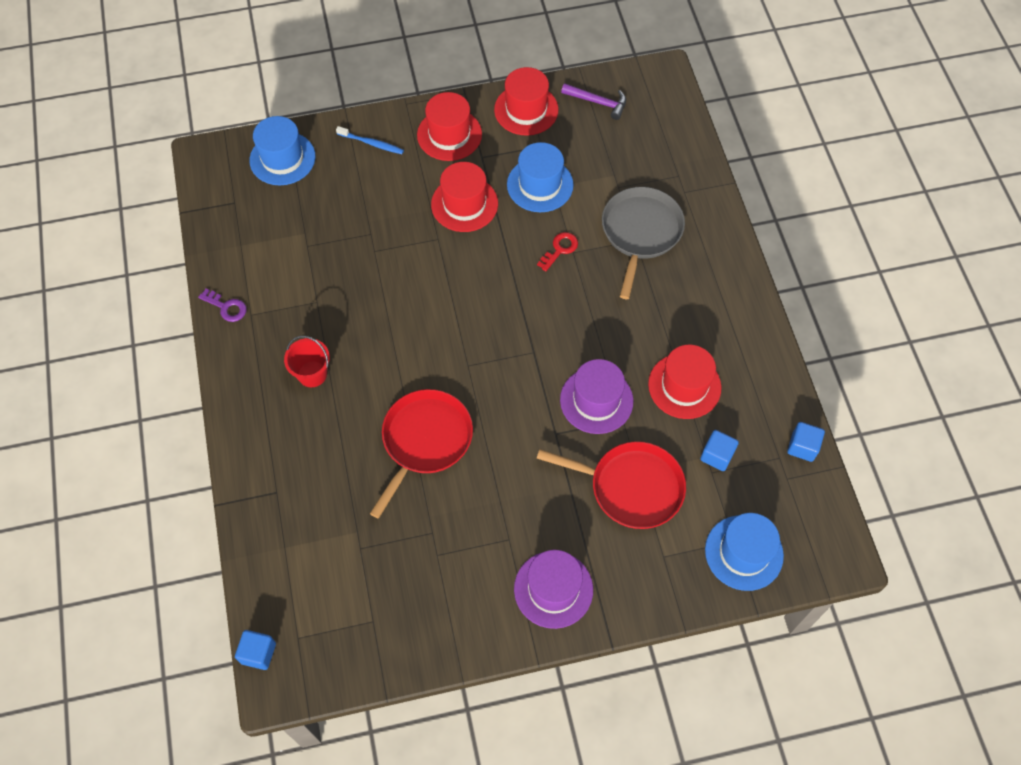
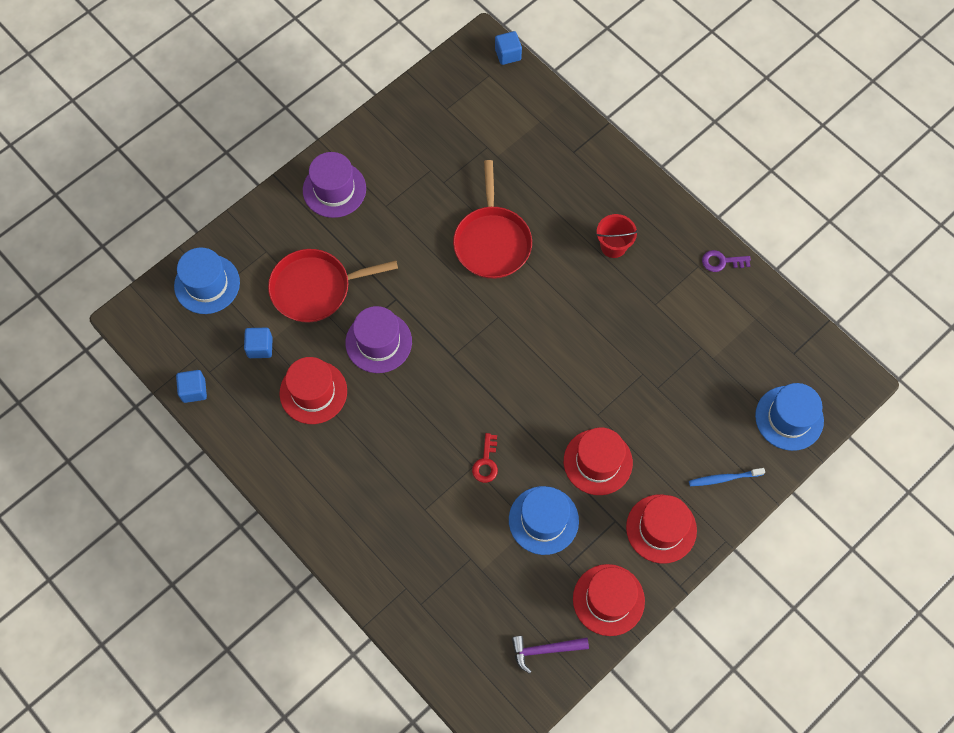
camera: 150 degrees right, 5 degrees up
grey pan [602,187,685,299] -> none

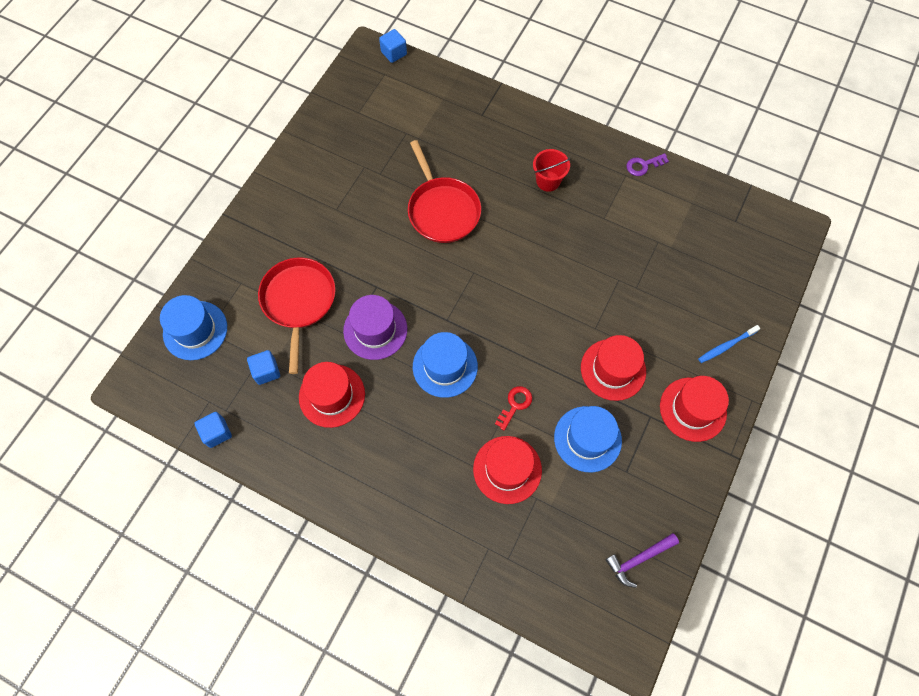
camera: 20 degrees left, 0 degrees up
red pan [268,249,398,322] -> red pan turned 120 degrees clockwise [258,257,335,374]
purple hat [303,152,366,218] -> none
red key [472,433,498,483] -> red key turned 135 degrees counterclockwise [495,386,532,431]
red hat [573,564,645,636] -> red hat moved to [473,436,542,504]
blue hat [755,383,824,451] -> blue hat moved to [413,332,478,398]

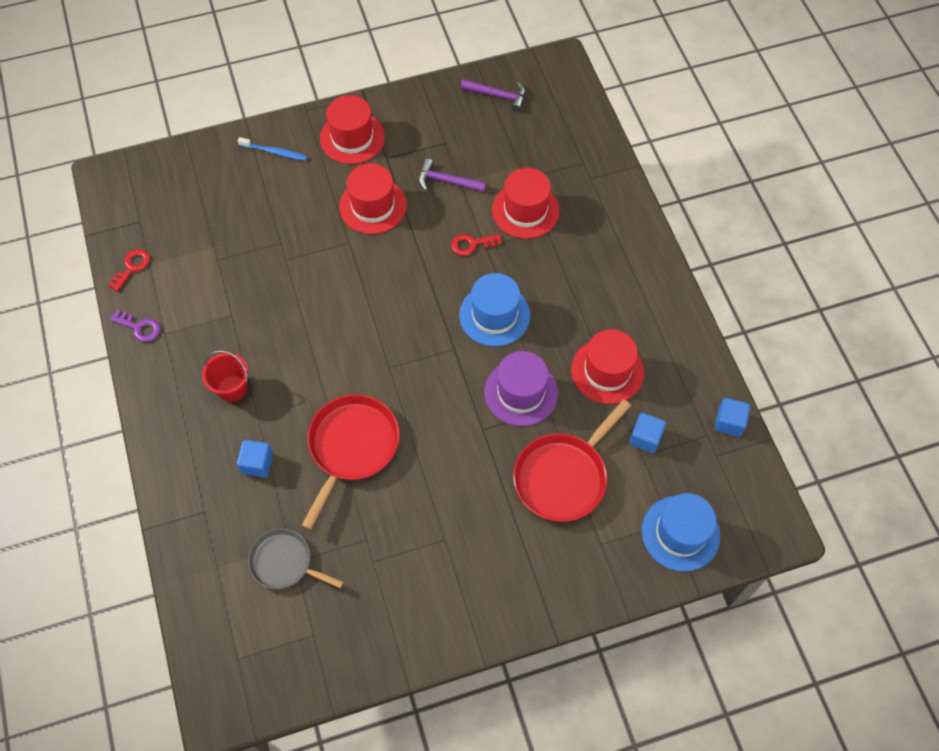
camera: 135 degrees left, 5 degrees down
blue cube [379,29,407,63] -> blue cube moved to [237,440,273,477]
blue hat [554,406,622,472] -> purple hammer [418,159,487,192]
none -> red key [108,249,150,292]
none -> grey pan [248,529,344,589]

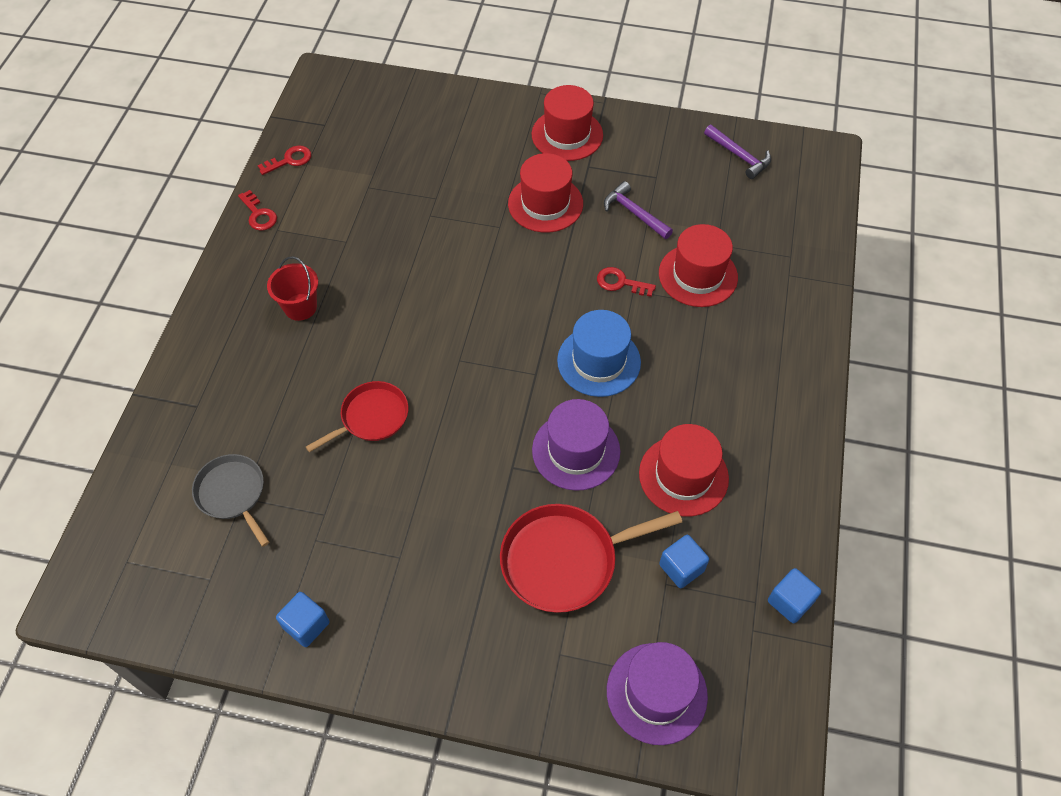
camera: 30 degrees right, 5 degrees down
purple key [110,310,160,342] -> red key [238,190,277,231]
blue cube [237,440,273,477] -> blue cube moved to [276,592,330,647]
blue toothbrush [238,137,308,161] -> none
red pan [301,394,400,530] -> red pan [306,381,408,452], size x0.64
blue hat [642,493,720,572] -> purple hat [607,642,708,745]

